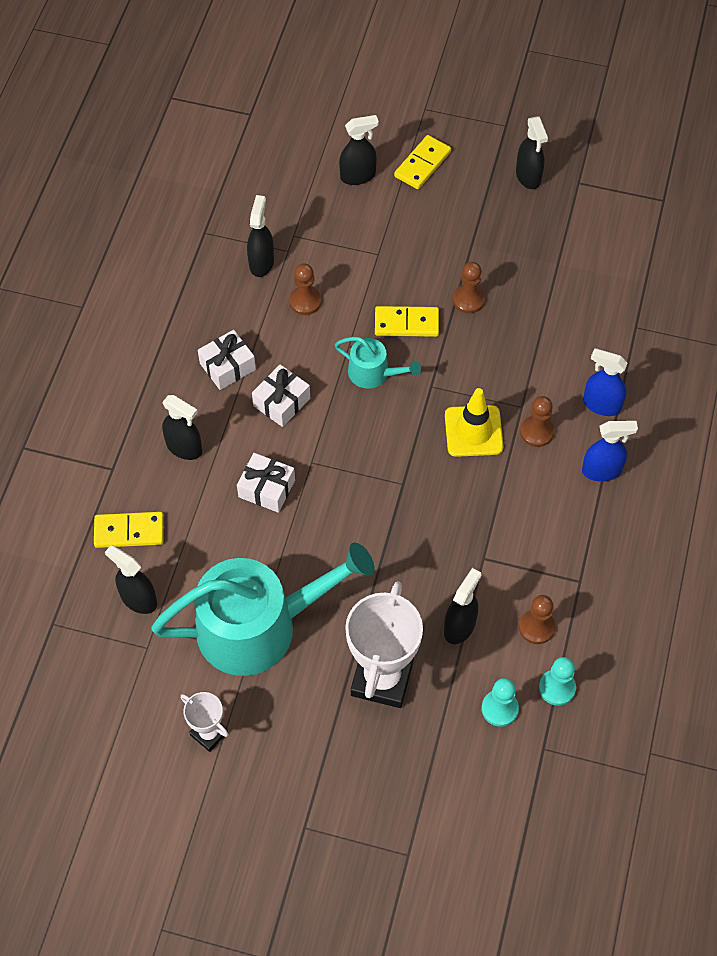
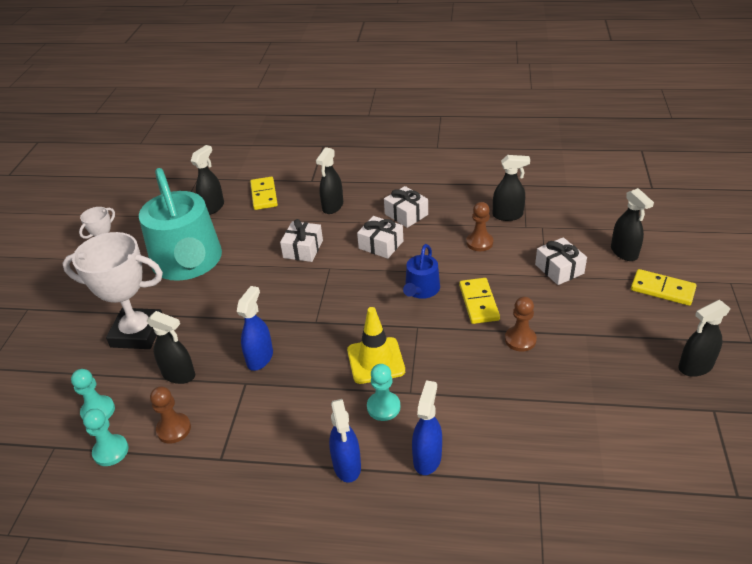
camera: 85 degrees right, 20 degrees down
turquoise watering can [335,337,421,389] -> blue watering can [403,244,440,299]
brown pawn [520,396,554,447] -> turquoise pawn [367,364,400,421]
none -> blue spray bottle [237,286,273,371]
none -> white gift [535,237,587,285]

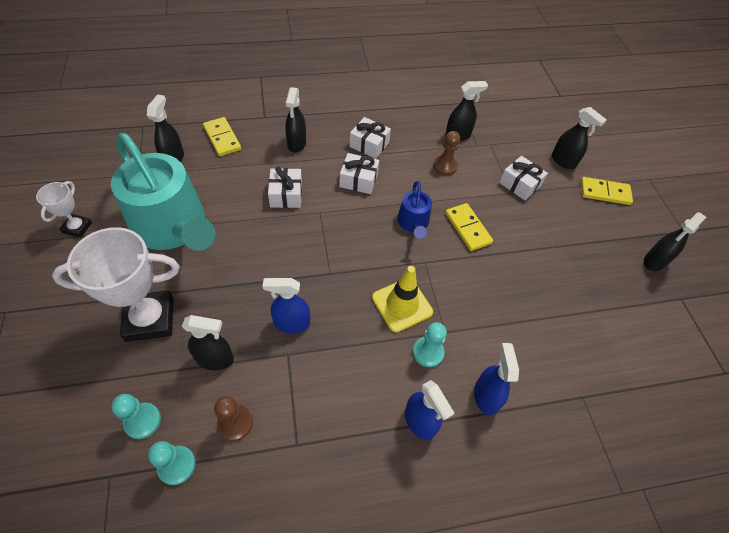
camera: 25 degrees left, 15 degrees up
blue spray bottle [237,286,273,371] -> blue spray bottle turned 90 degrees counterclockwise [262,278,310,333]
brown pawn [505,297,537,352] -> none

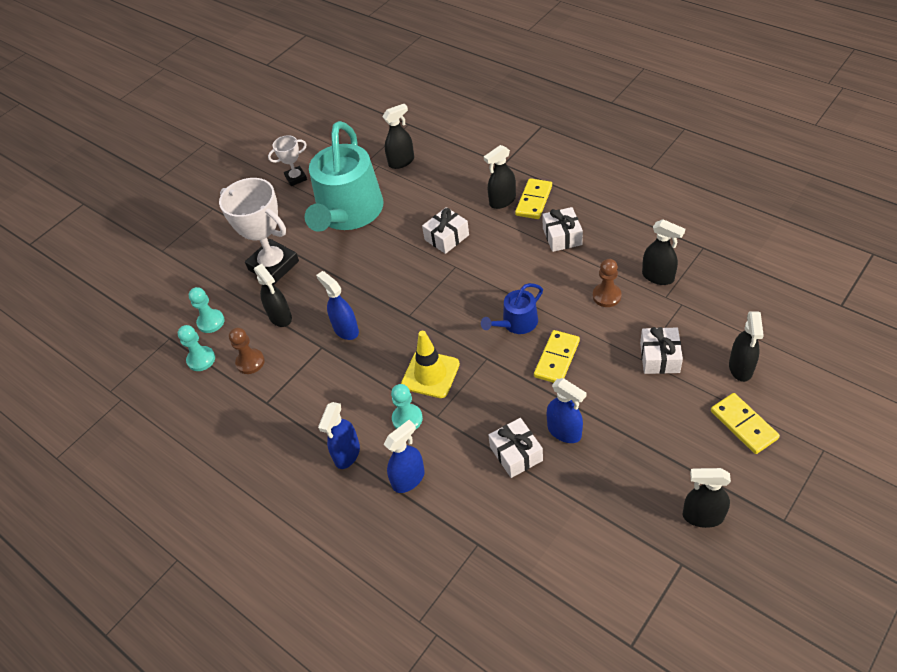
camera: 60 degrees right, 5 degrees down
yellow domino [203,117,241,156] -> yellow domino moved to [515,178,552,219]
white gift [339,153,379,194] -> white gift moved to [488,418,543,478]
none -> blue spray bottle [547,378,586,443]

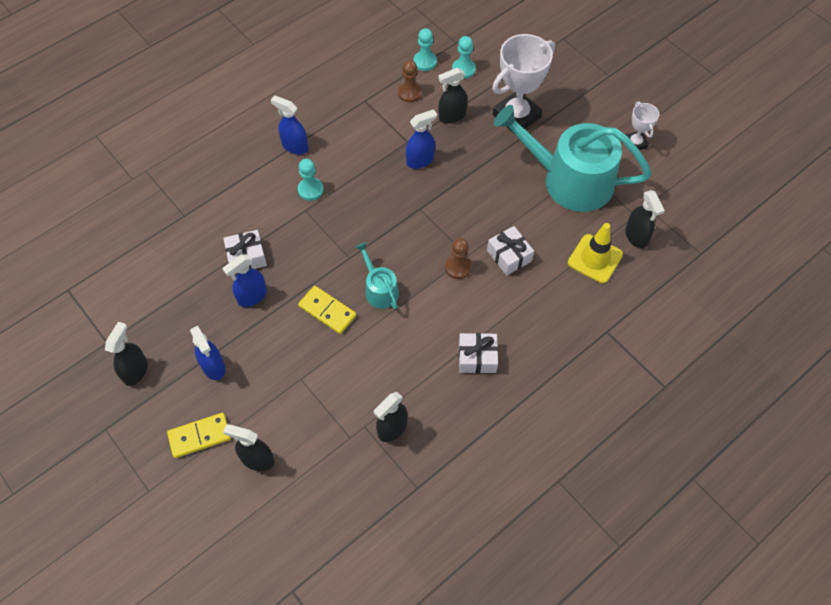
camera: 95 degrees right, 10 degrees up
blue spray bottle [384,420,425,493] -> blue spray bottle moved to [190,325,225,380]
yellow traffic cone [401,331,460,398] -> yellow traffic cone moved to [568,223,623,283]
blue watering can [481,283,543,334] -> turquoise watering can [355,242,399,309]
black spray bottle [484,145,516,209] -> none
yellow domino [515,178,552,219] -> none
brown pawn [593,259,622,307] -> brown pawn moved to [445,238,472,279]
white gift [640,327,683,374] -> none

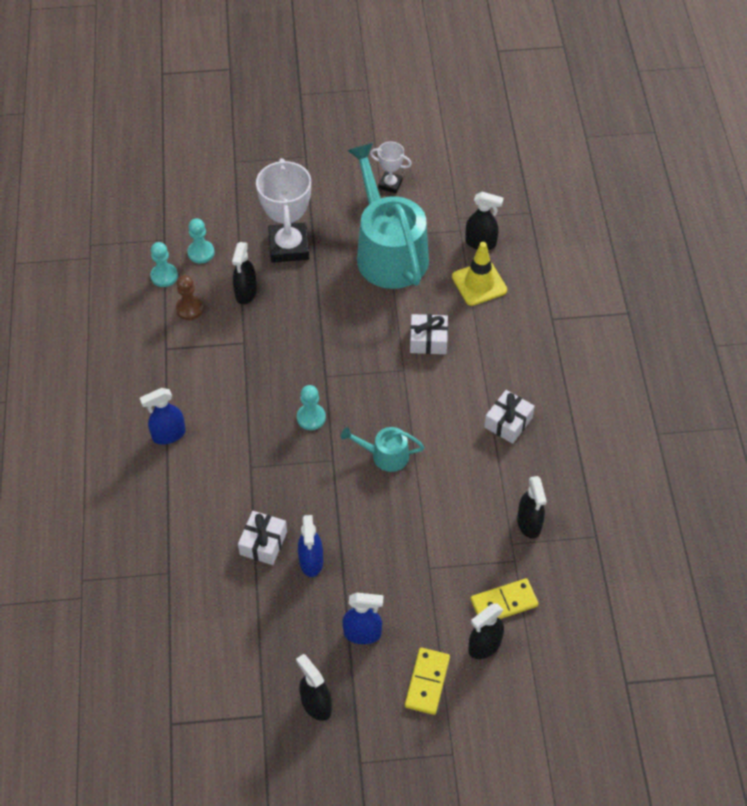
camera: 55 degrees left, 5 degrees down
turquoise pawn [298,159,324,201] -> turquoise pawn moved to [297,385,326,430]
yellow domino [298,286,356,334] -> yellow domino moved to [471,578,539,619]
blue spray bottle [406,109,437,169] -> none
brown pawn [445,238,472,279] -> none
turquoise watering can [494,105,652,212] -> turquoise watering can turned 105 degrees clockwise [347,143,429,289]

